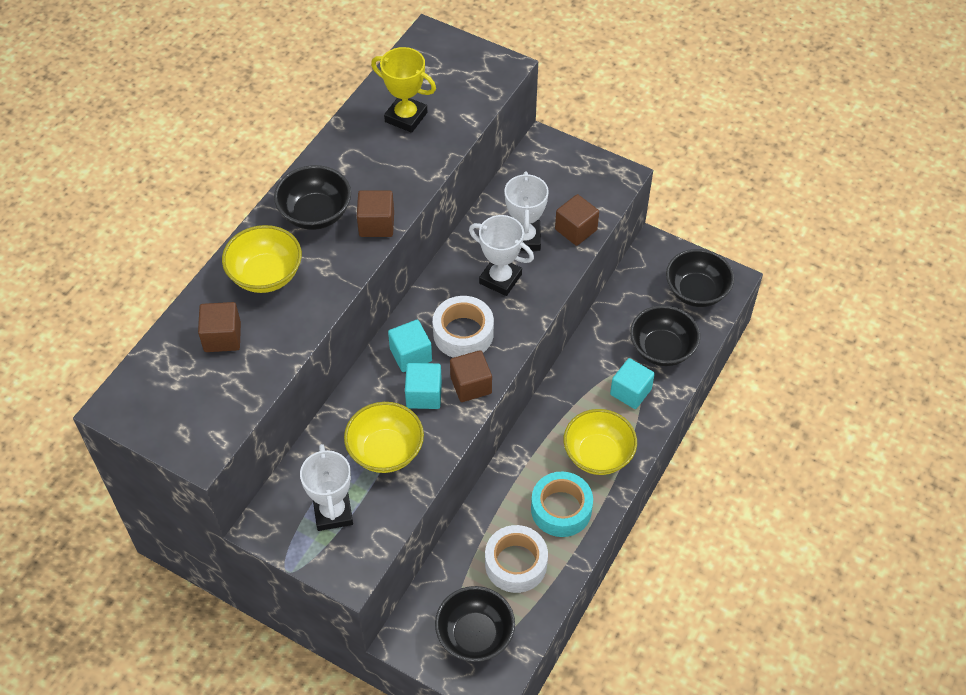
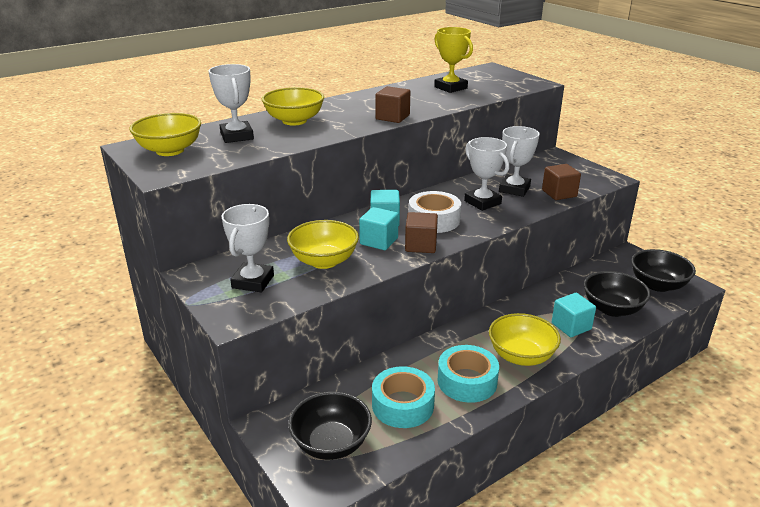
camera: 25 degrees right, 25 degrees down
brown cube [198,302,241,352] -> white trophy [208,64,254,143]
black bowl [274,165,351,230] -> none
white tape [485,525,548,593] -> turquoise tape [372,366,435,428]
none -> yellow bowl [129,113,201,156]

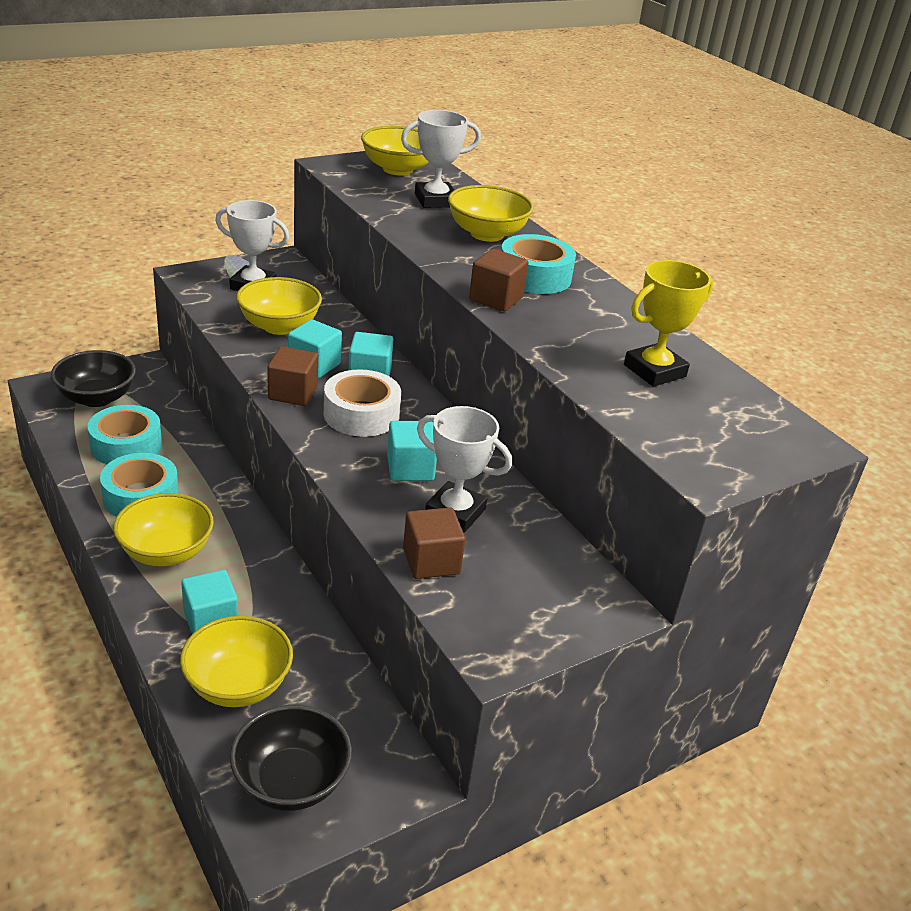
camera: 90 degrees right, 5 degrees up
white trophy [464,137,509,211] -> turquoise cube [387,421,437,481]
black bowl [584,271,651,317] -> yellow bowl [180,616,293,707]
none -> turquoise tape [501,234,576,294]

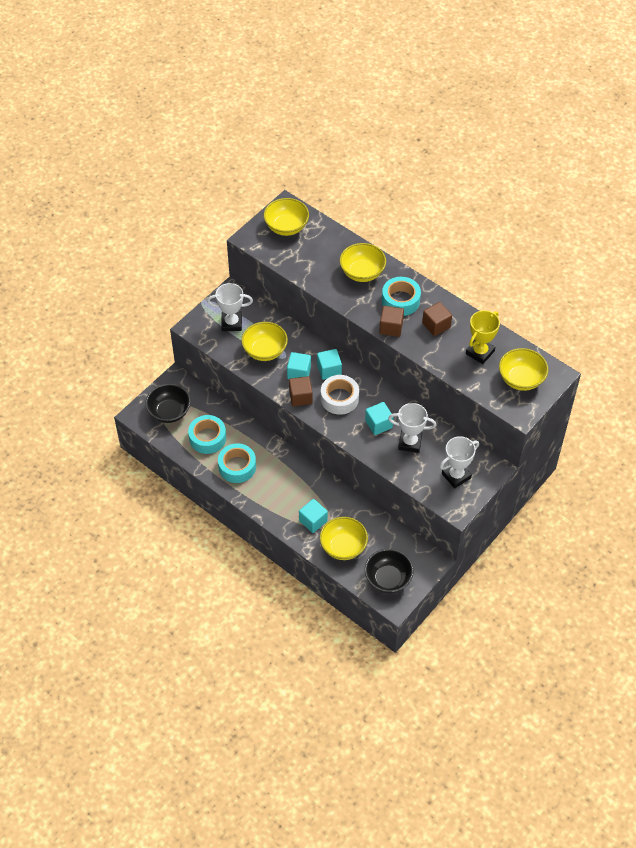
camera: 15 degrees left, 20 degrees up
yellow bowl [113,493,214,566] -> yellow bowl moved to [499,348,548,391]
white trophy [401,110,481,208] -> white trophy moved to [440,436,479,488]
brown cube [403,507,465,579] -> brown cube moved to [422,302,452,336]

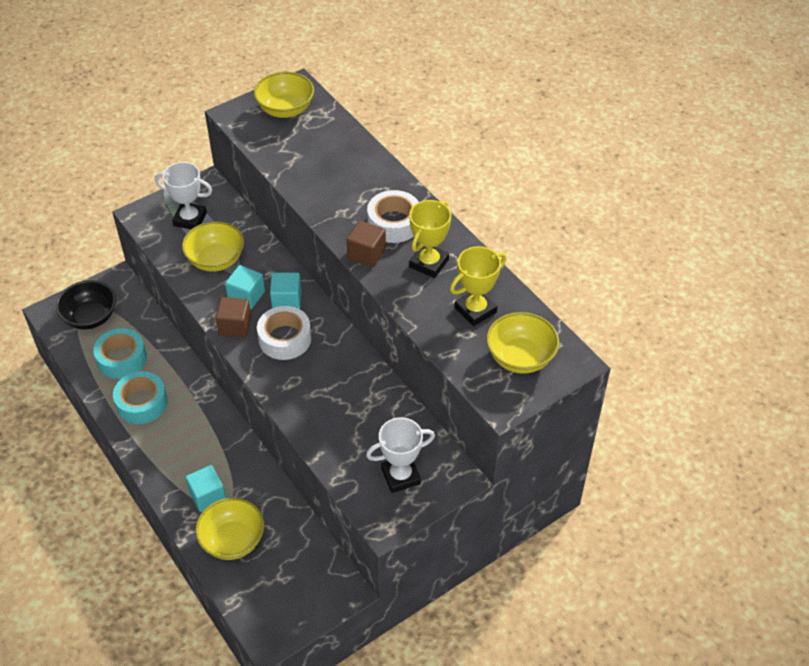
camera: 15 degrees right, 5 degrees down
yellow bowl [340,243,386,282] -> none
turquoise cube [365,402,393,435] -> none
black bowl [365,549,414,593] -> none
turquoise tape [382,277,421,316] -> white tape [367,190,419,243]
white trophy [388,403,436,453] -> none
brown cube [422,302,452,336] -> yellow trophy [409,200,451,278]

